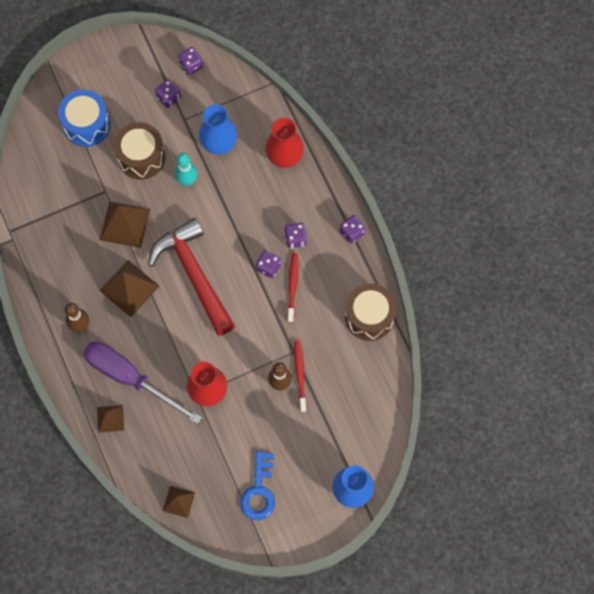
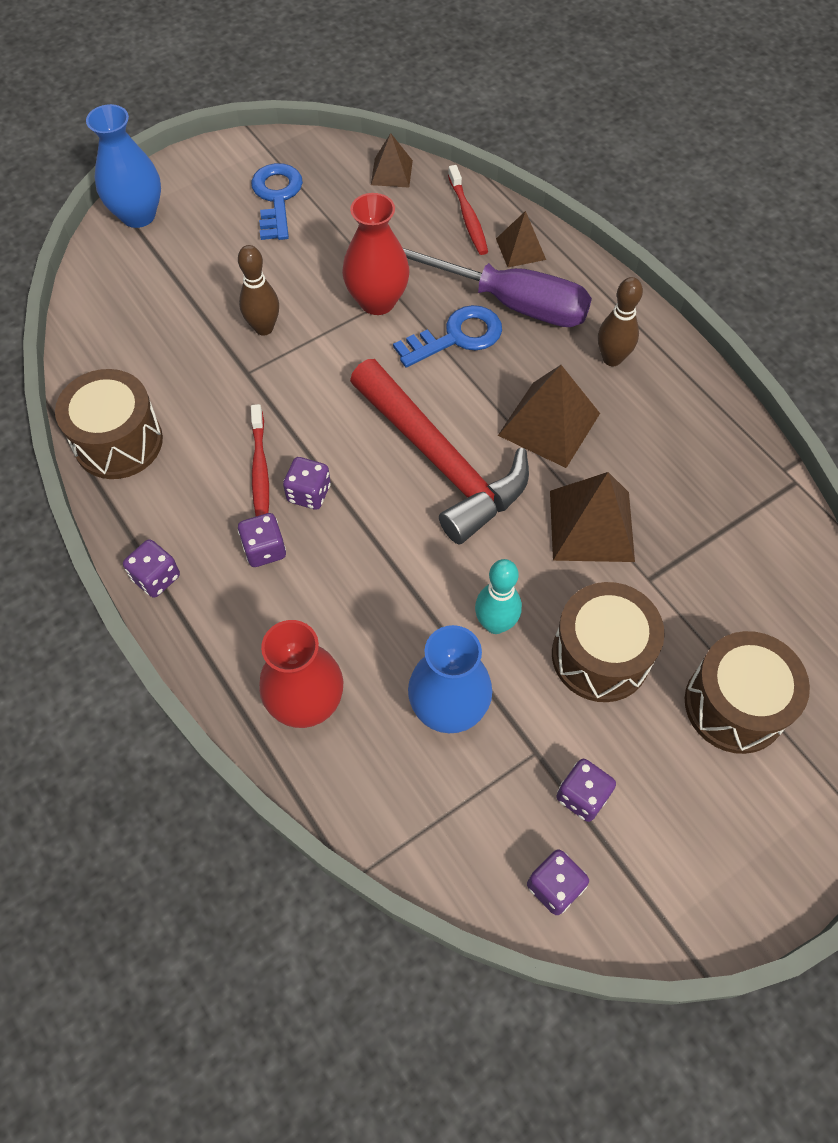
camera: 170 degrees right, 10 degrees down
blue drum [58,90,111,147] -> brown drum [685,631,810,754]
red toothbrush [294,340,307,412] -> red toothbrush moved to [448,165,488,255]
none -> blue key [393,305,502,368]

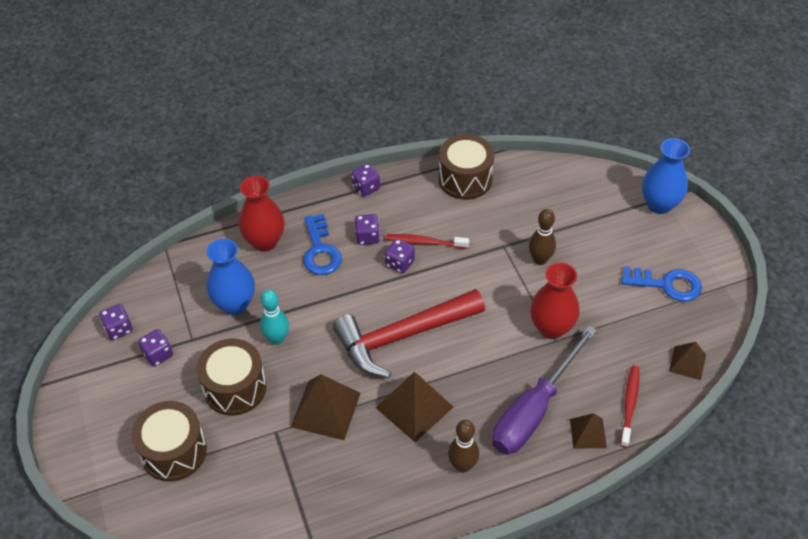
camera: 105 degrees right, 10 degrees down
blue key [393,305,502,368] -> blue key moved to [303,214,342,275]
red toothbrush [448,165,488,255] -> red toothbrush turned 105 degrees clockwise [620,365,639,447]

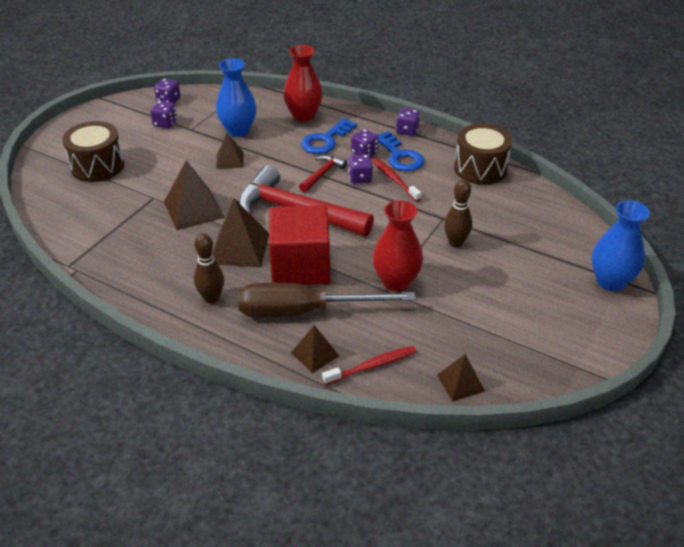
camera: 50 degrees right, 10 degrees down
brown drum [197,338,266,416] -> none
turquoise bowling pin [260,290,289,345] -> brown pyramid [216,133,244,169]
purple screwdriver [492,326,597,454] -> brown screwdriver [238,283,416,317]
blue key [621,266,702,302] -> blue key moved to [376,131,424,171]
none -> red cube [269,205,330,285]
none -> red hammer [299,155,347,193]

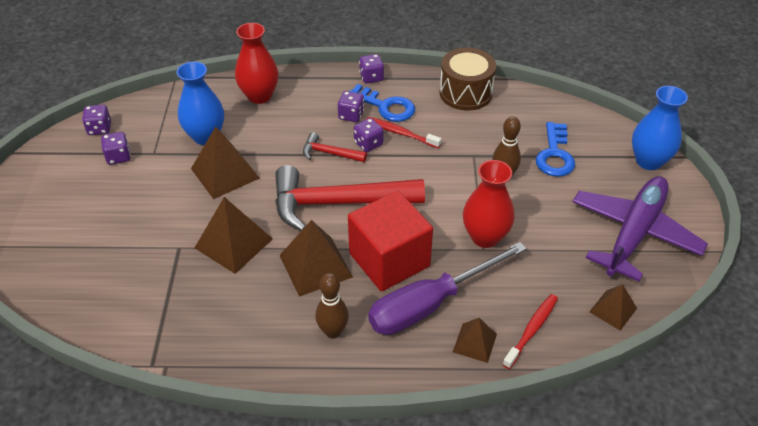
camera: 30 degrees left, 5 degrees up
brown drum [62,121,124,182] -> none
brown pyramid [216,133,244,169] -> brown pyramid [191,127,260,199], size x1.71
brown screwdriver [238,283,416,317] -> purple screwdriver [368,242,527,335]
red hammer [299,155,347,193] -> red hammer turned 75 degrees counterclockwise [303,132,367,162]
blue key [301,118,357,154] -> blue key moved to [536,122,575,177]
none -> purple plane [572,176,708,282]

